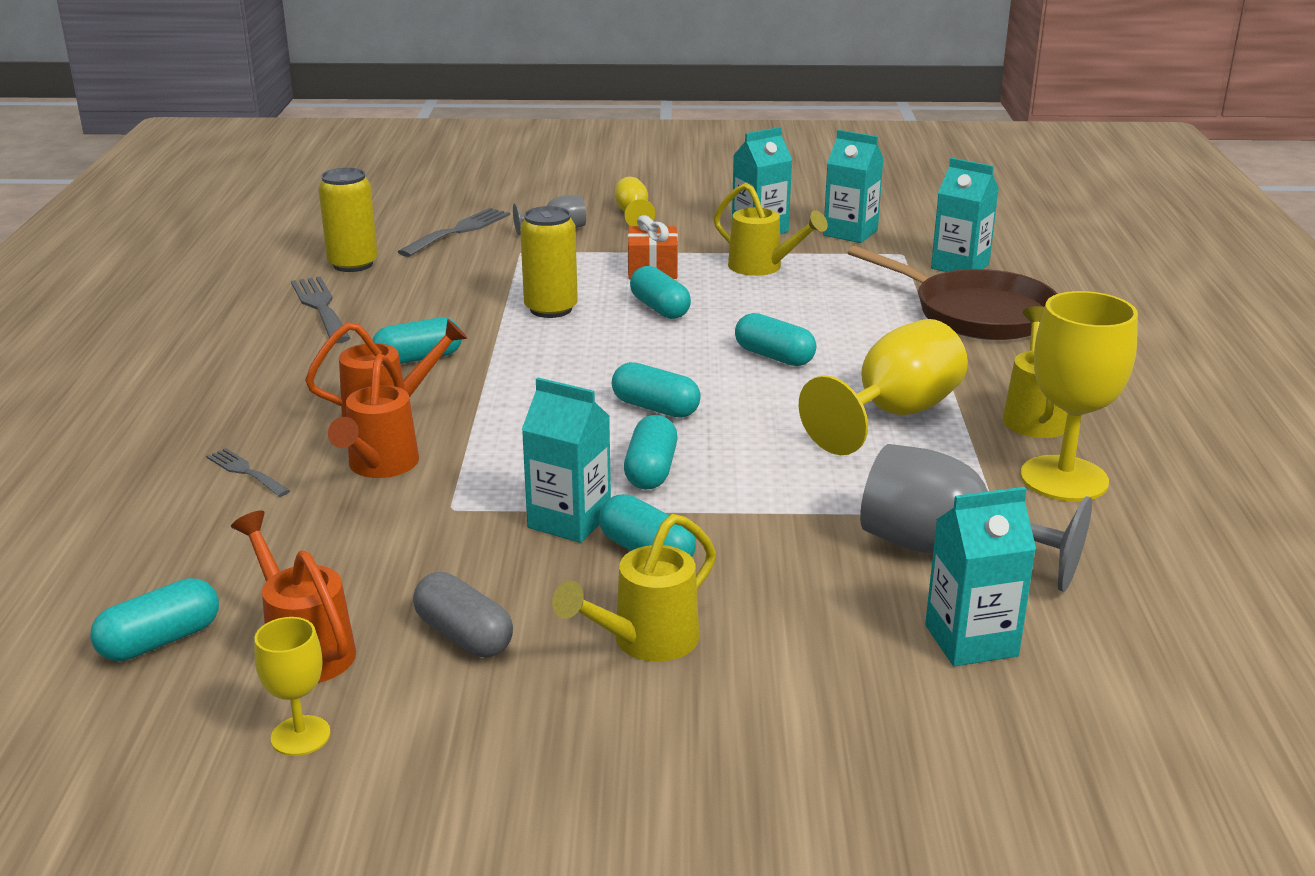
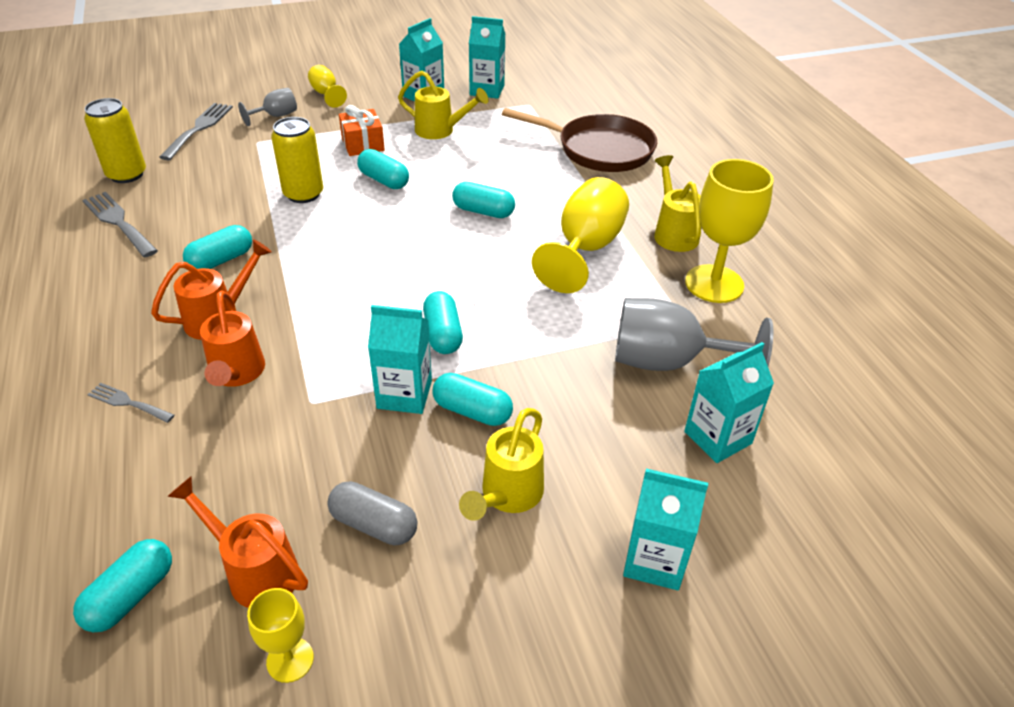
camera: 20 degrees left, 15 degrees up
turquoise capsule [612,362,701,418] -> none
turquoise carton [931,158,999,272] -> turquoise carton moved to [623,469,708,590]

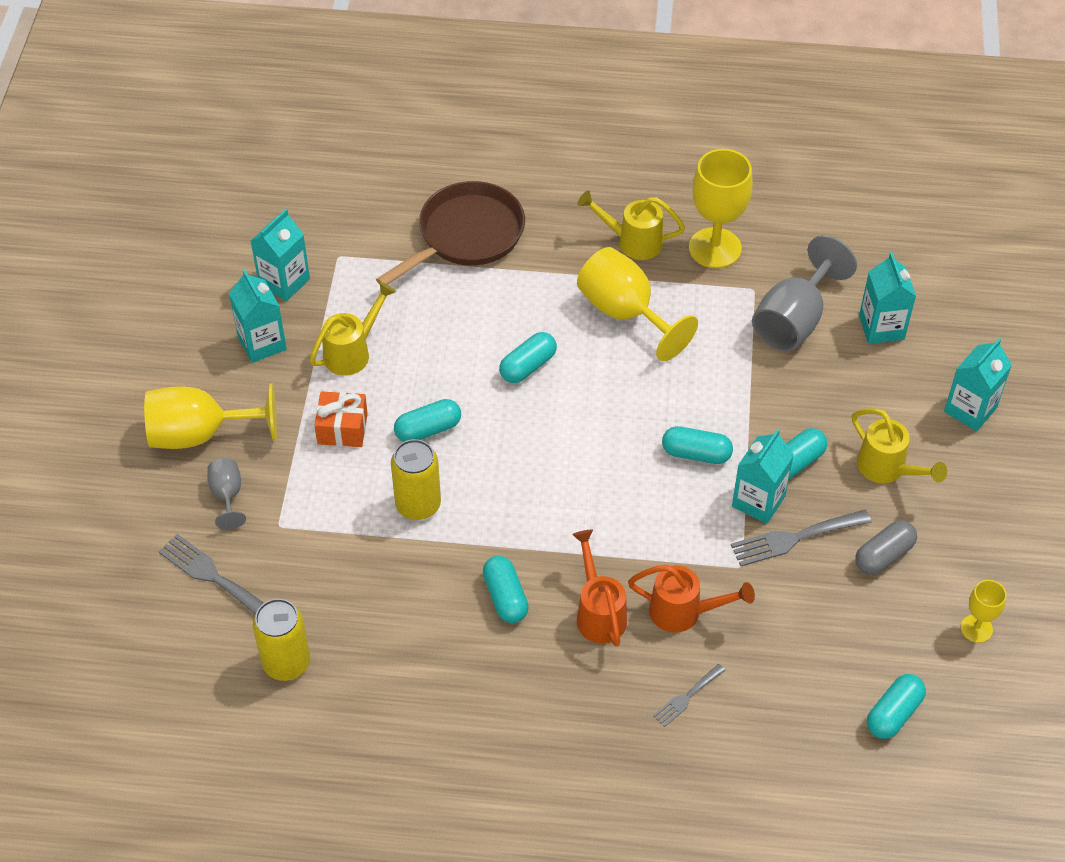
camera: 65 degrees left, 10 degrees up
turquoise capsule [73,539,172,632] -> turquoise capsule turned 75 degrees clockwise [867,674,926,739]
grey fork [82,192,158,257] -> grey fork moved to [731,510,872,566]
orange watering can [167,477,308,608] -> none
yellow goblet [308,65,347,108] -> yellow goblet [144,384,277,449], size x1.93

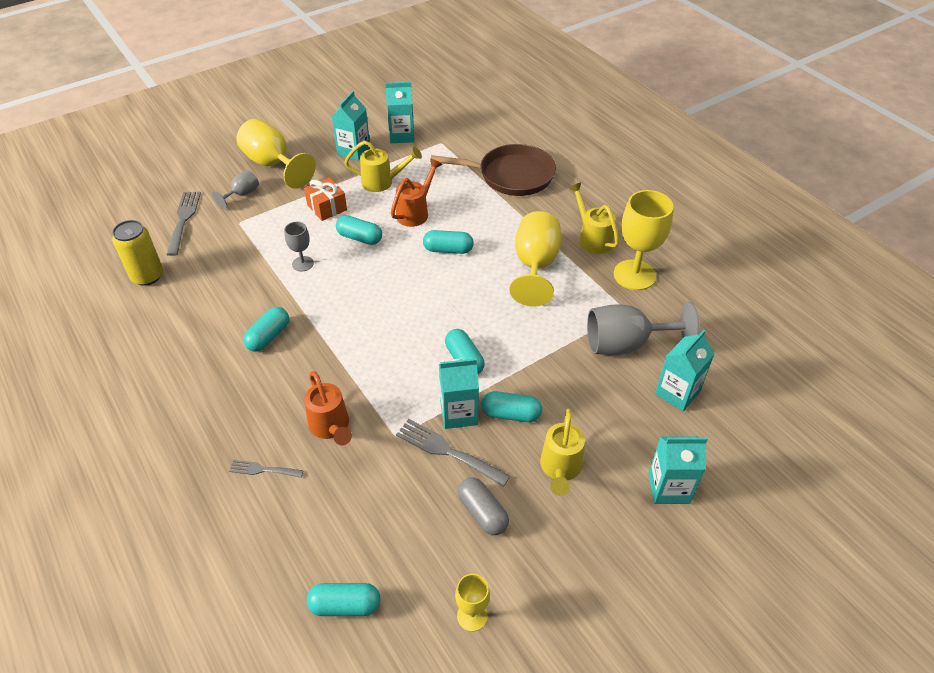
camera: 50 degrees right, 5 degrees down
yellow can [391,439,441,520] -> grey goblet [284,222,314,272]
orange watering can [572,530,627,647] -> orange watering can moved to [391,158,443,227]
grey capsule [855,520,917,575] -> grey capsule turned 45 degrees clockwise [458,478,509,535]

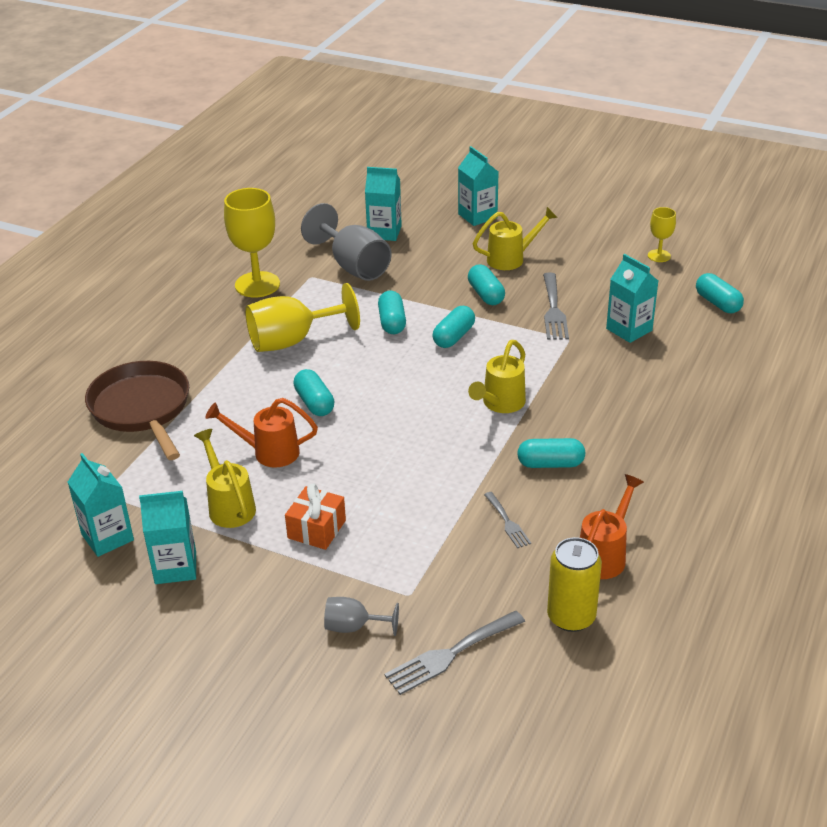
camera: 120 degrees left, 10 degrees down
grey fork [229,460,304,478] -> grey fork moved to [484,492,531,548]
yellow goblet [236,119,316,189] -> none
grey goblet [284,222,314,272] -> none
orange watering can [304,371,352,445] -> orange watering can moved to [580,474,644,579]
turquoise capsule [336,215,382,245] -> turquoise capsule moved to [378,291,406,334]
turquoise carton [439,358,479,429] -> turquoise carton moved to [606,254,658,343]
grey capsule [458,478,509,535] -> none
yellow watering can [568,182,619,254] -> yellow watering can moved to [468,340,526,413]

